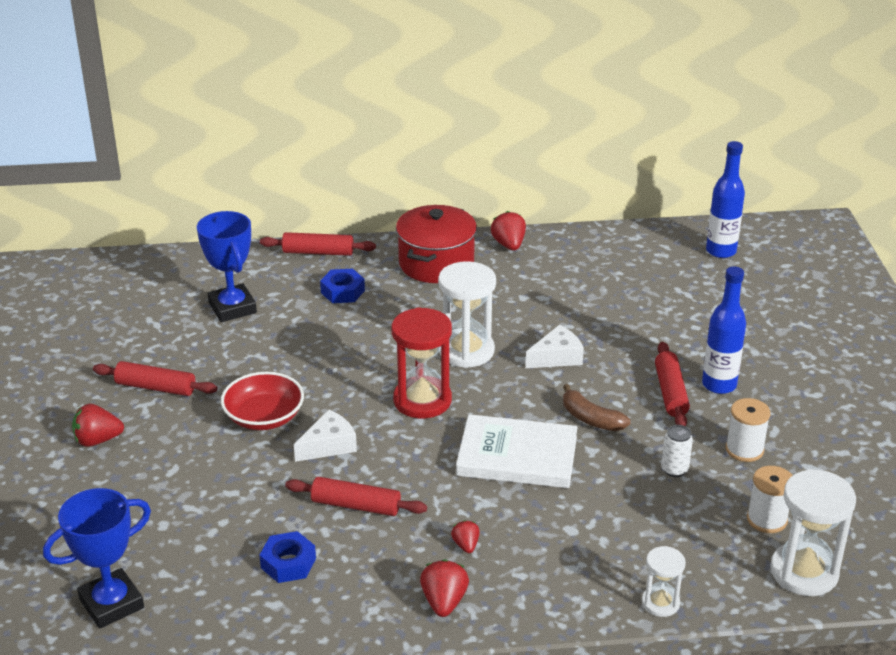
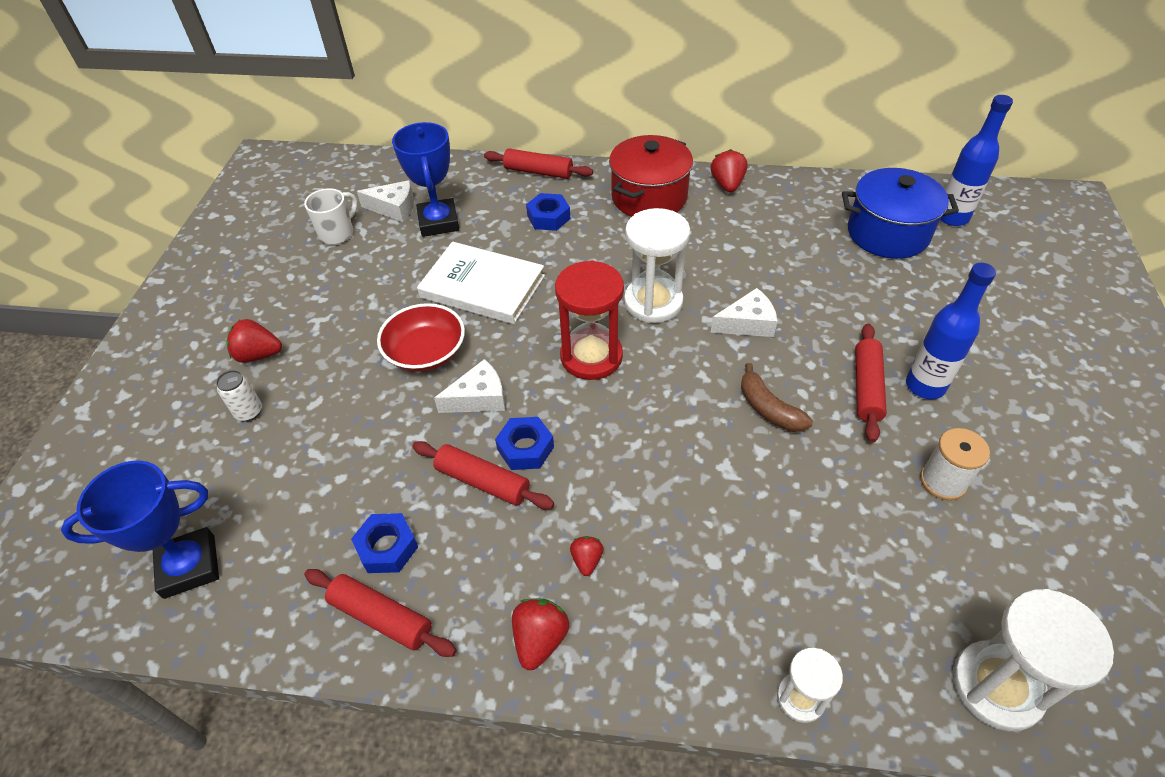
camera: 15 degrees right, 15 degrees up
red rolling pin [93,361,218,396] -> red rolling pin moved to [304,569,457,657]
white book [456,414,578,488] -> white book moved to [417,242,545,324]
white can [661,425,693,477] -> white can moved to [216,370,262,422]
white spool [747,466,793,533] -> none
none -> white mug [304,188,358,245]
none -> white cheese [357,180,414,222]
none -> blue nut [495,417,554,470]
none -> blue pot [842,168,959,259]

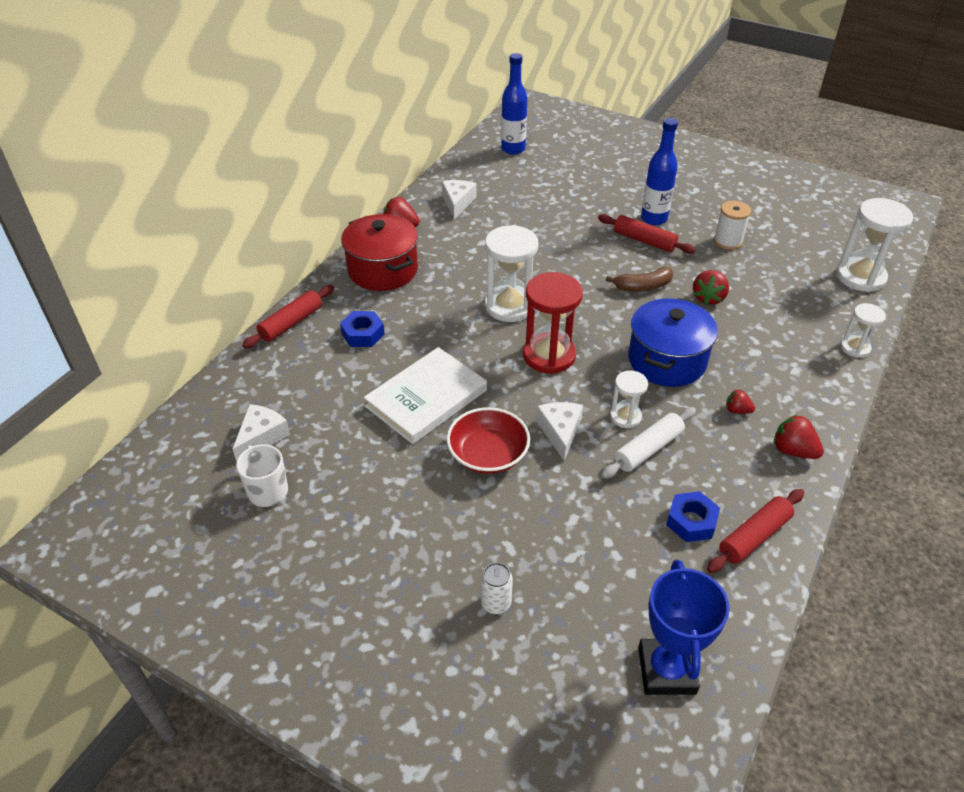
camera: 70 degrees left, 5 degrees down
red strawberry [227,319,282,363] -> red strawberry moved to [693,270,729,305]
blue trophy [392,122,460,237] -> none
red rolling pin [412,441,554,509] -> white rolling pin [601,407,696,479]
blue nut [495,417,554,470] -> white hourglass [610,371,648,428]
white cheese [710,288,778,337] -> white cheese moved to [442,180,477,219]
blue pot [842,168,959,259] -> blue pot moved to [628,298,718,387]

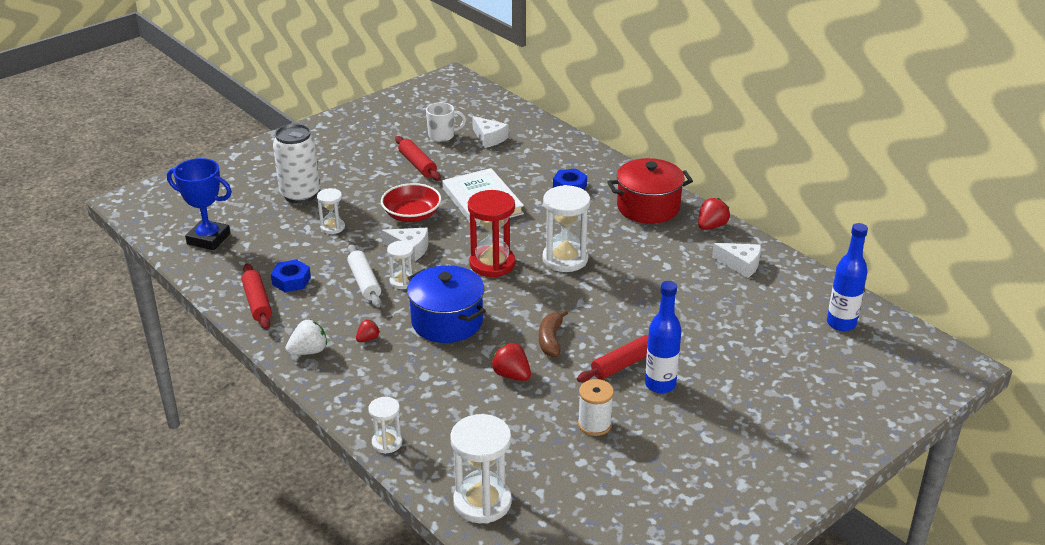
camera: 110 degrees right, 10 degrees down
red rolling pin [242,285,334,349] -> red rolling pin moved to [395,136,441,181]
white can [481,563,513,614] -> white can [273,124,320,204], size x2.13
red strawberry [774,415,824,459] -> white strawberry [286,320,327,355]
none -> white hourglass [317,188,345,234]

